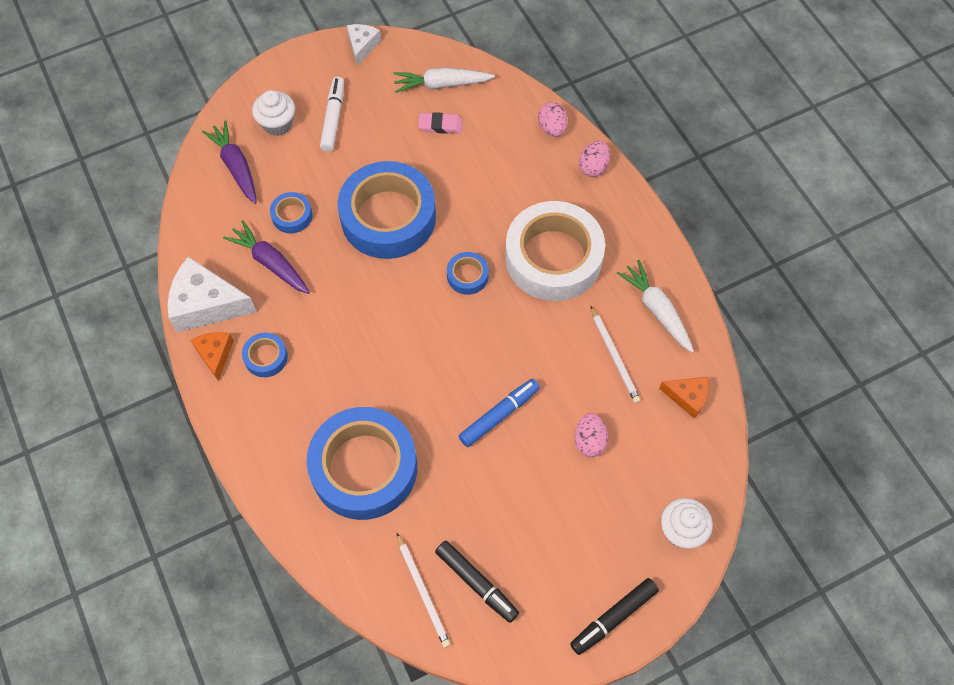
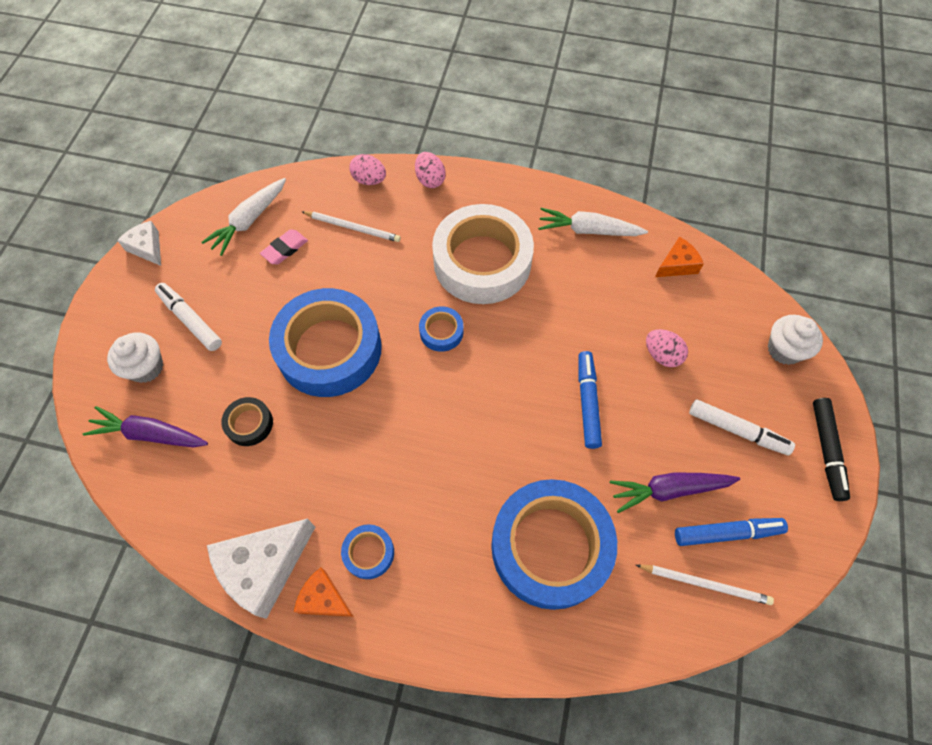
camera: 50 degrees left, 0 degrees up
purple carrot [223,220,310,294] -> purple carrot moved to [610,472,740,513]
blue tape [270,192,312,233] -> black tape [221,397,273,446]
black marker [435,541,519,623] -> blue marker [675,518,788,546]
white pencil [591,306,641,403] -> white pencil moved to [301,211,401,242]
none -> white marker [689,399,795,456]

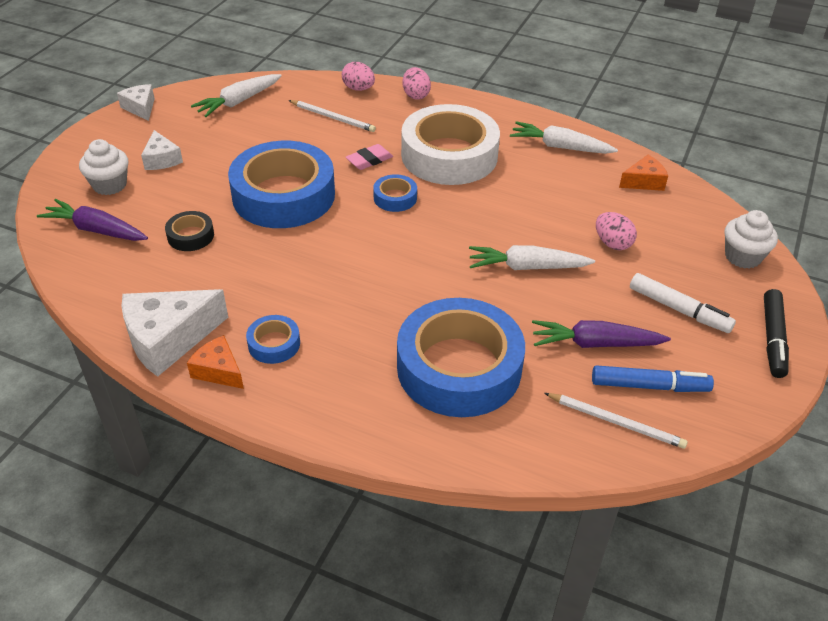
camera: 10 degrees right, 20 degrees down
white marker [155,283,222,351] -> white cheese [141,130,183,170]
pink eraser [260,229,308,265] -> pink eraser moved to [346,144,393,170]
blue marker [579,351,602,449] -> white carrot [469,245,595,270]

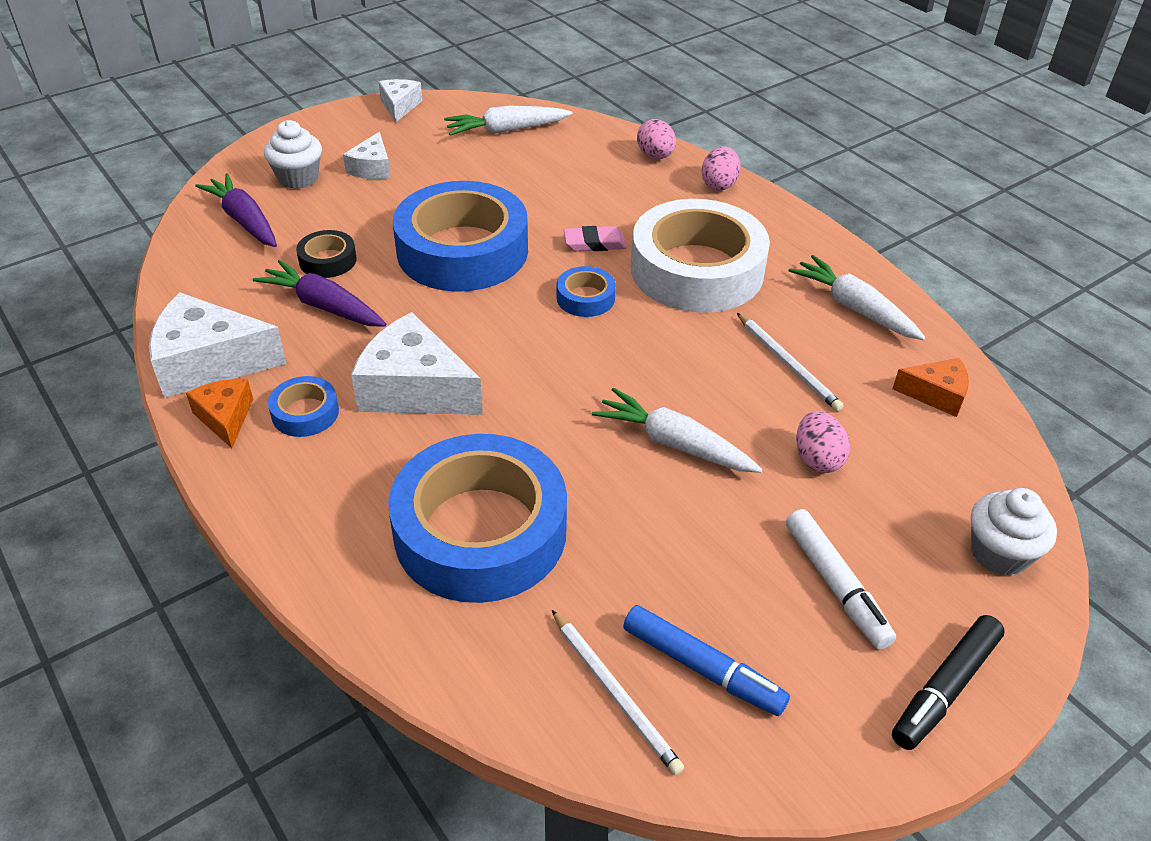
camera: 30 degrees right, 0 degrees up
white pencil [288,100,376,132] -> white pencil moved to [737,313,844,411]
purple carrot [532,320,671,348] -> purple carrot moved to [253,260,386,327]
none -> white cheese [351,312,483,415]

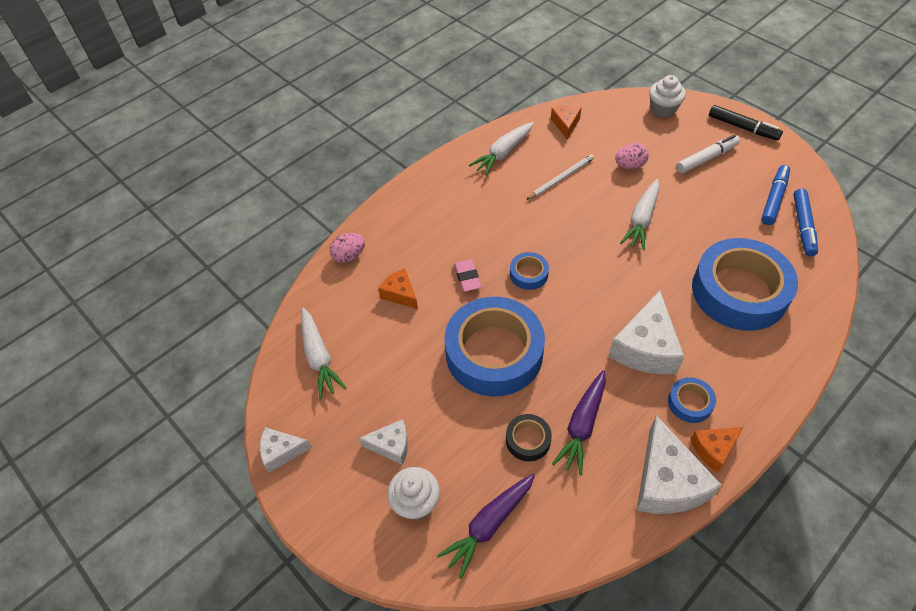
camera: 95 degrees left, 10 degrees up
white pencil [552,610,684,775] -> blue marker [793,188,818,256]
white tape [631,199,770,313] -> none
pink egg [702,146,740,190] -> none
none -> orange cheese [378,269,418,309]

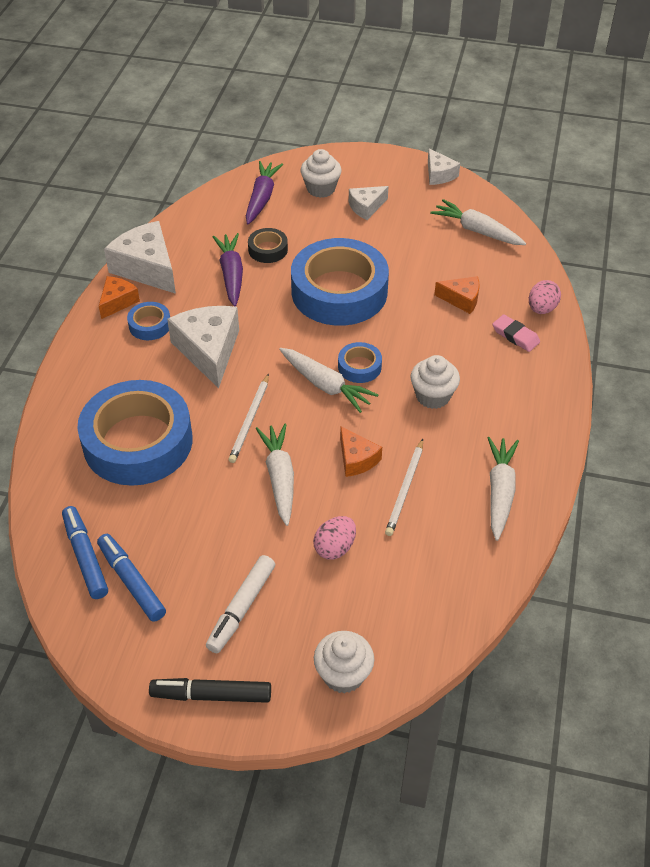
camera: 145 degrees right, 5 degrees down
white cheese [260,427,312,473] -> white cheese turned 105 degrees clockwise [428,148,460,185]
pink eraser [454,259,482,292] -> pink eraser moved to [493,314,540,352]
orange cheese [551,106,581,140] -> orange cheese moved to [340,426,382,477]
blue marker [761,165,790,225] -> blue marker turned 150 degrees clockwise [97,534,166,622]
none -> white pencil [228,374,269,463]
none -> white carrot [279,348,378,413]
none -> white cupcake [410,355,460,409]

